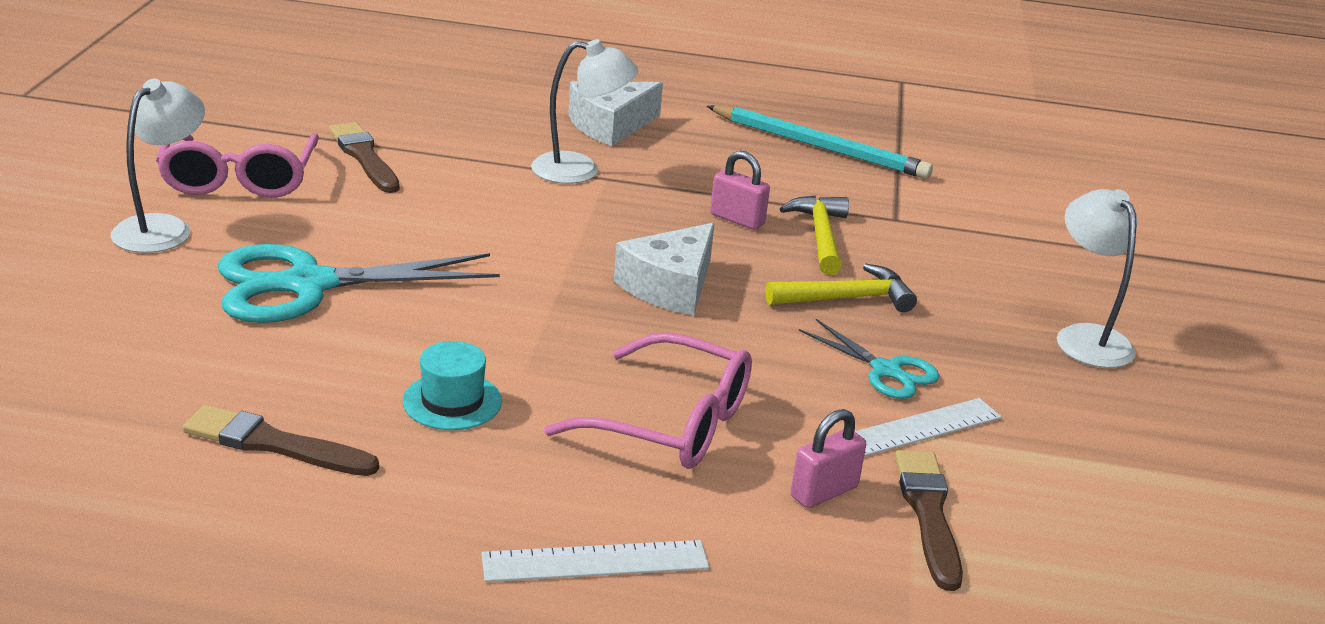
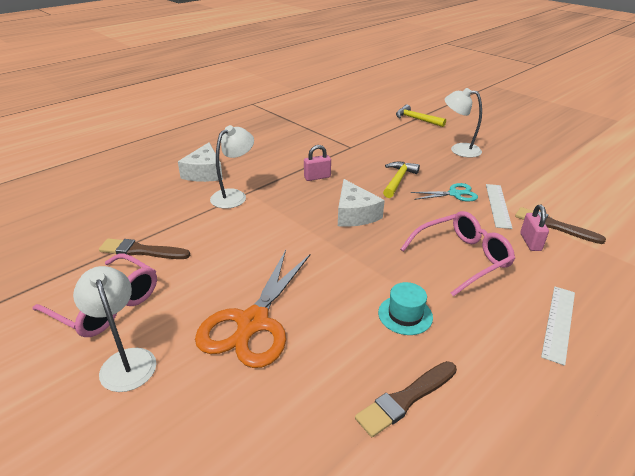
camera: 50 degrees left, 5 degrees up
turquoise scissors [218,244,500,323] -> orange scissors [195,250,310,368]
turquoise pencil [707,105,933,179] -> none
yellow hammer [780,195,849,275] -> yellow hammer moved to [396,105,446,127]

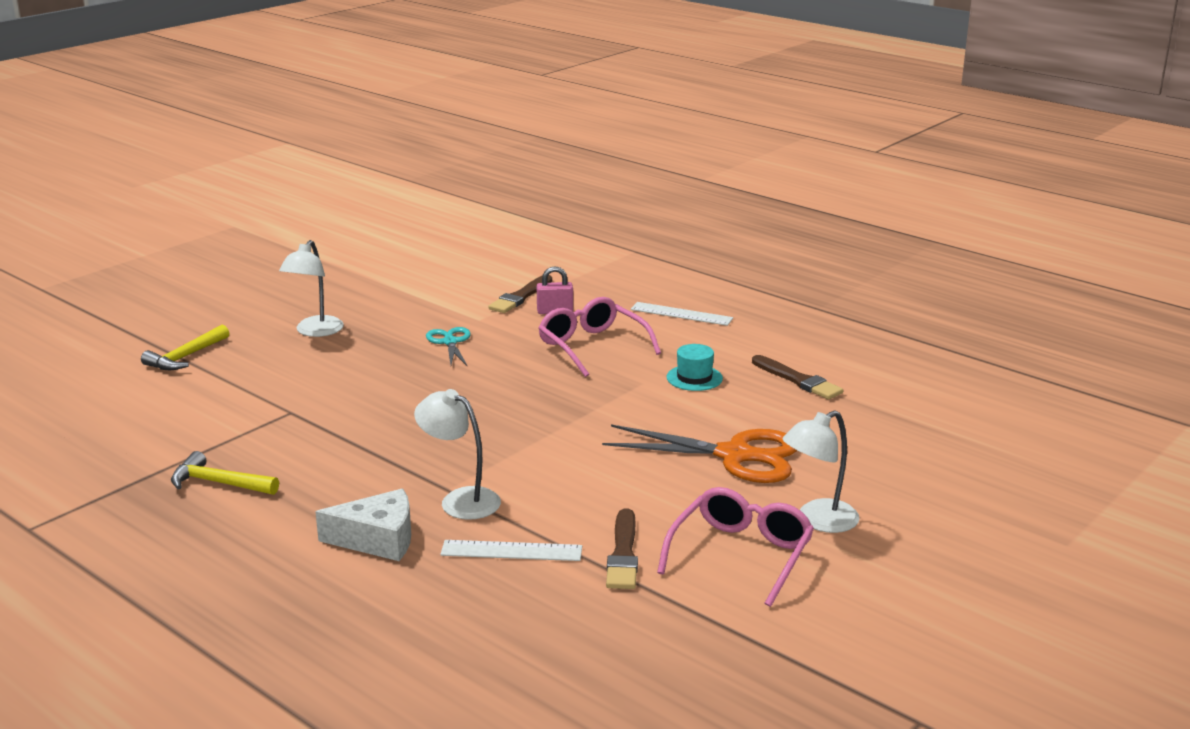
camera: 95 degrees left, 10 degrees down
pink padlock [304,145,331,181] -> none
white cheese [338,179,385,227] -> none
yellow hammer [383,162,420,198] -> yellow hammer moved to [171,451,279,495]
white ruler [486,184,513,229] -> white ruler moved to [440,540,582,561]

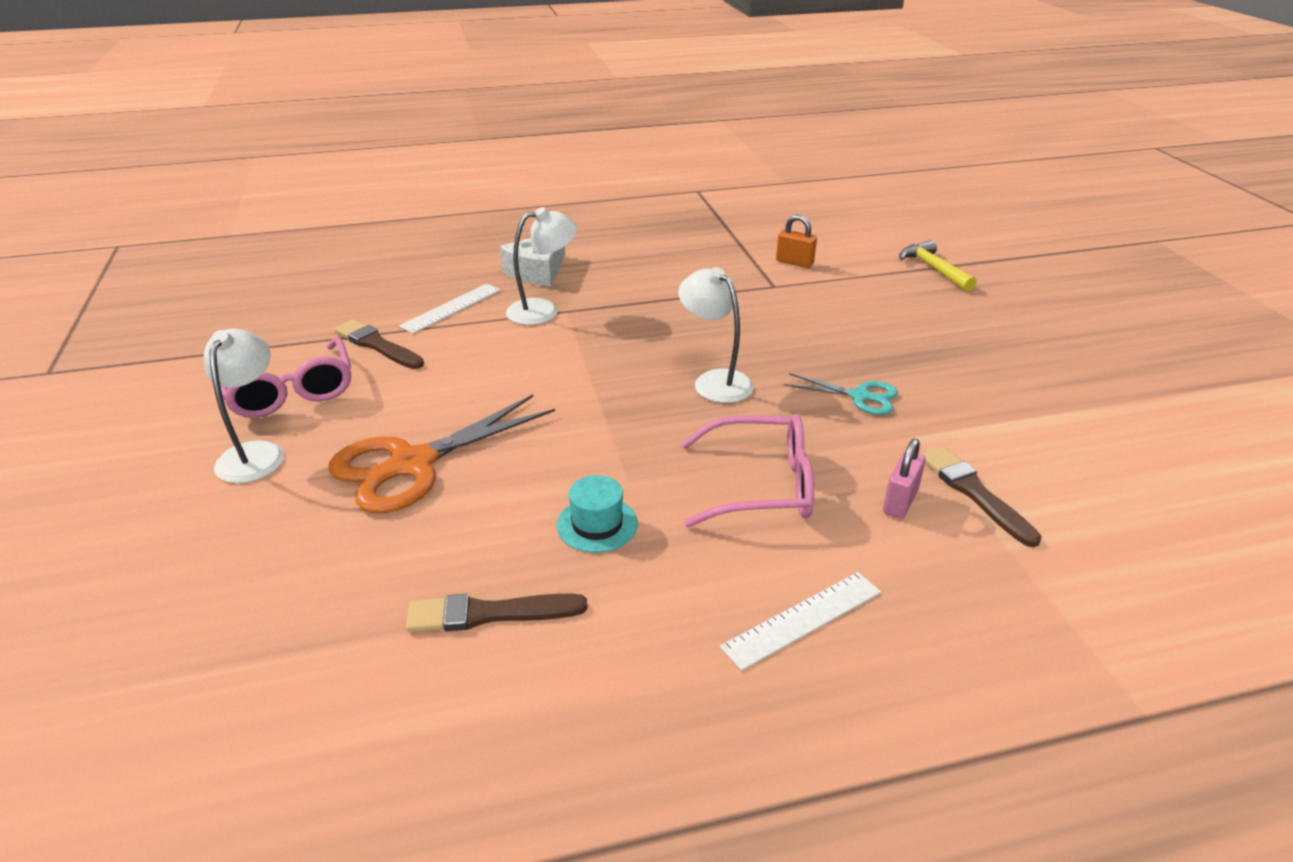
camera: 125 degrees right, 10 degrees up
yellow hammer [171,451,279,495] -> none
white lamp [279,240,344,337] -> white lamp moved to [678,267,754,403]
none -> orange padlock [776,215,817,268]

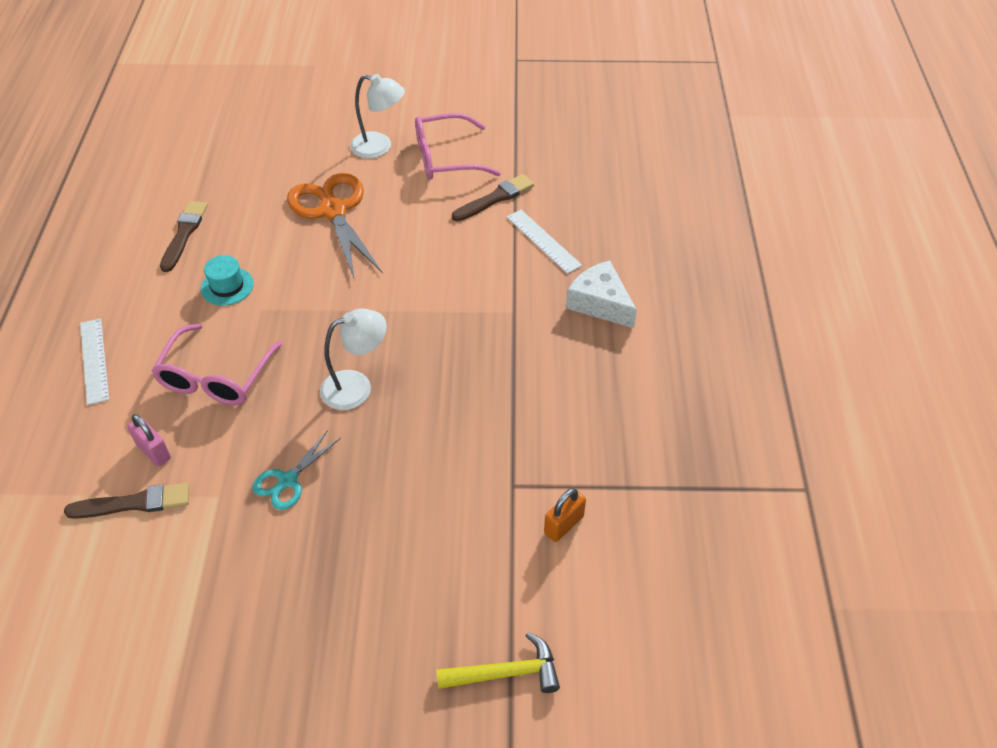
camera: 105 degrees right, 15 degrees up
white lamp [506,207,578,325] -> none

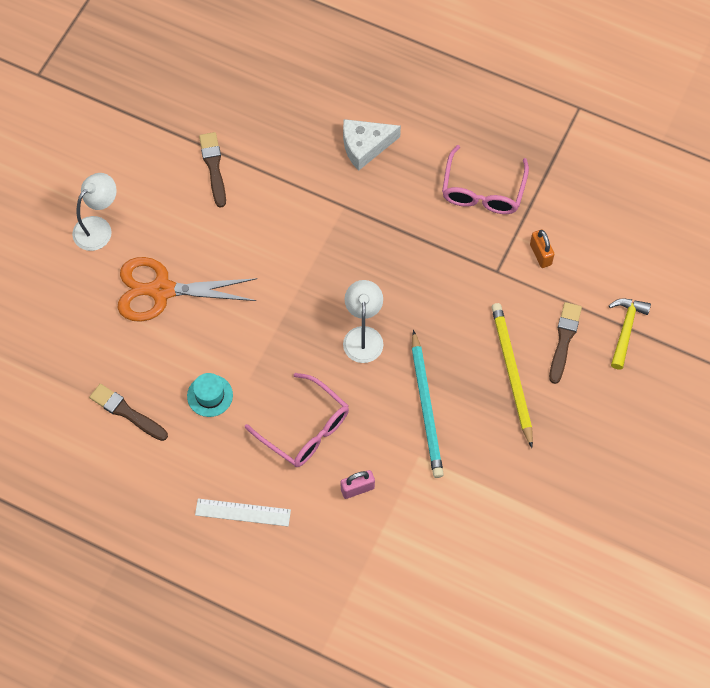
camera: 65 degrees left, 15 degrees up
brown brush [64,483,189,519] -> brown brush moved to [549,302,582,384]
turquoise scissors [252,430,341,510] -> turquoise pencil [412,330,444,478]
pink glasses [415,113,501,180] -> pink glasses moved to [442,145,529,214]
white ruler [507,210,582,274] -> none
none -> yellow pencil [491,303,533,448]

